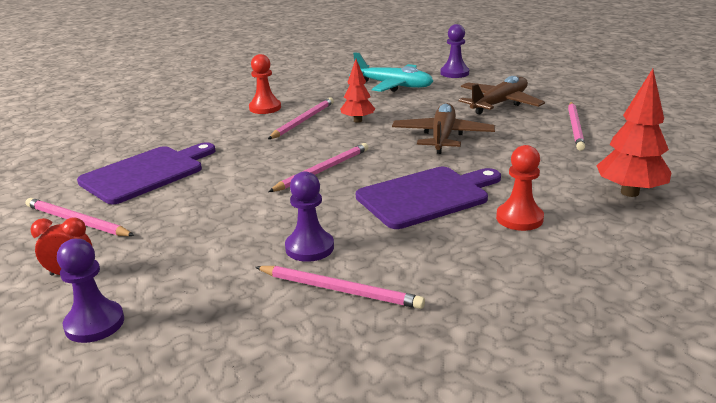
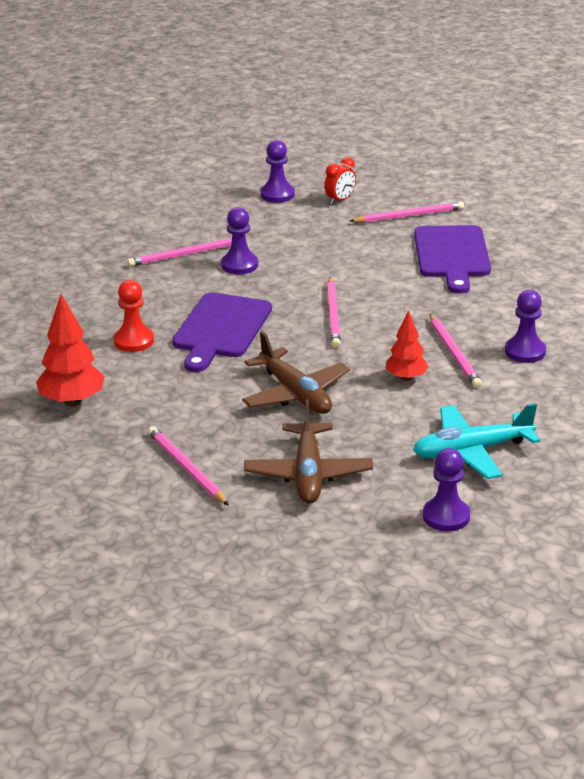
camera: 135 degrees right, 5 degrees up
red pawn [249,54,281,114] -> purple pawn [505,290,546,363]

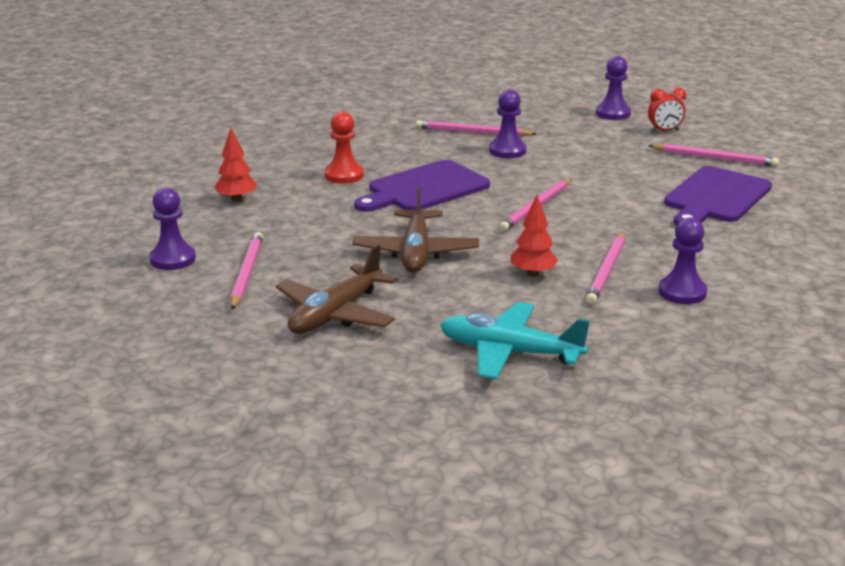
camera: 35 degrees right, 5 degrees down
red tree [36,294,105,406] -> red tree [214,128,257,202], size x0.64
purple pawn [423,448,470,532] -> purple pawn moved to [149,188,196,270]

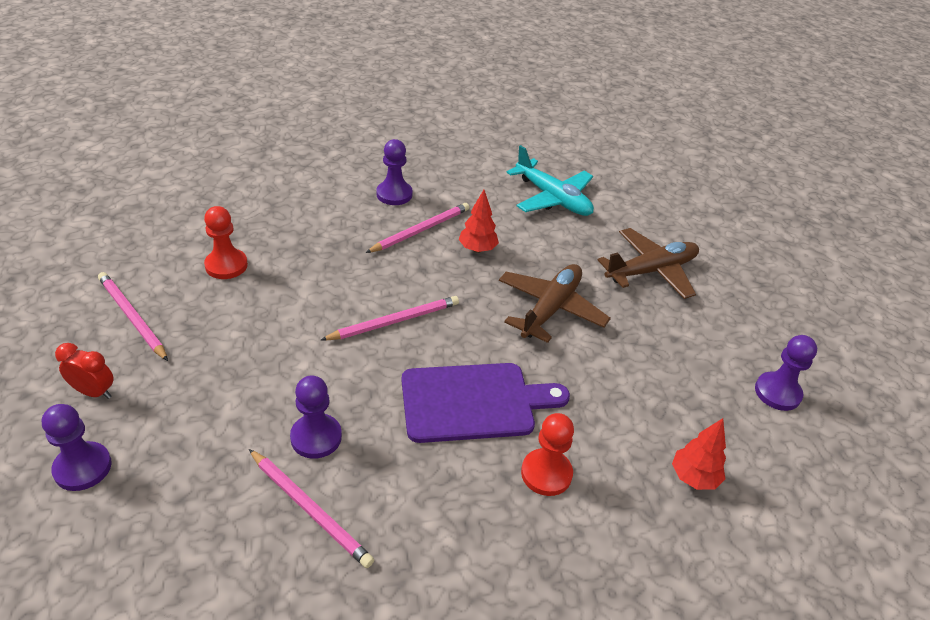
camera: 155 degrees left, 15 degrees up
pink pencil [230,232,263,310] -> none
purple cutting board [664,166,772,226] -> red pawn [204,206,248,279]

